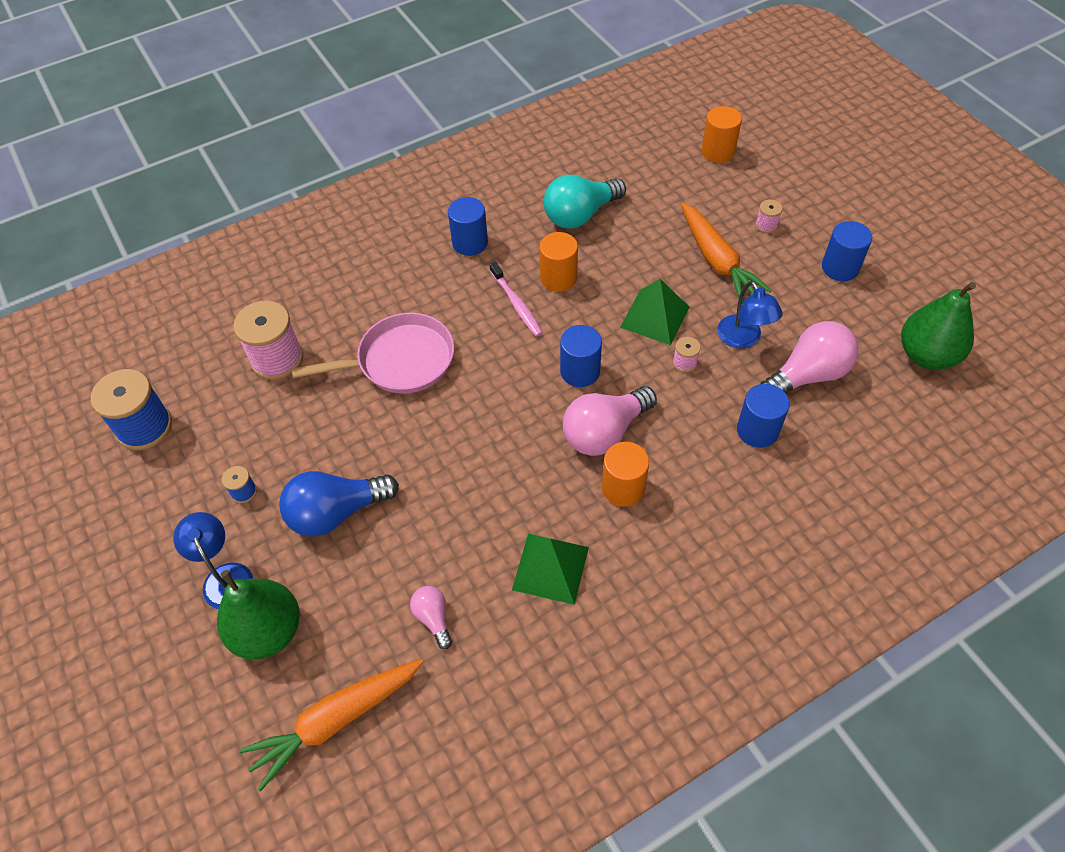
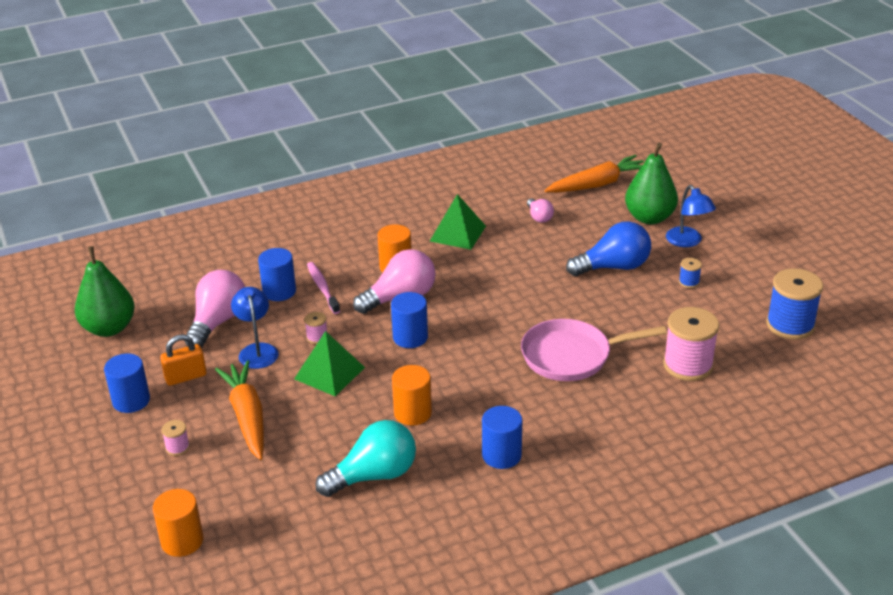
camera: 175 degrees left, 20 degrees down
pink toothbrush [489,261,543,337] -> pink toothbrush moved to [307,262,340,314]
pink light bulb [760,321,859,394] -> pink light bulb turned 135 degrees clockwise [184,270,245,348]
none -> orange padlock [160,334,207,386]

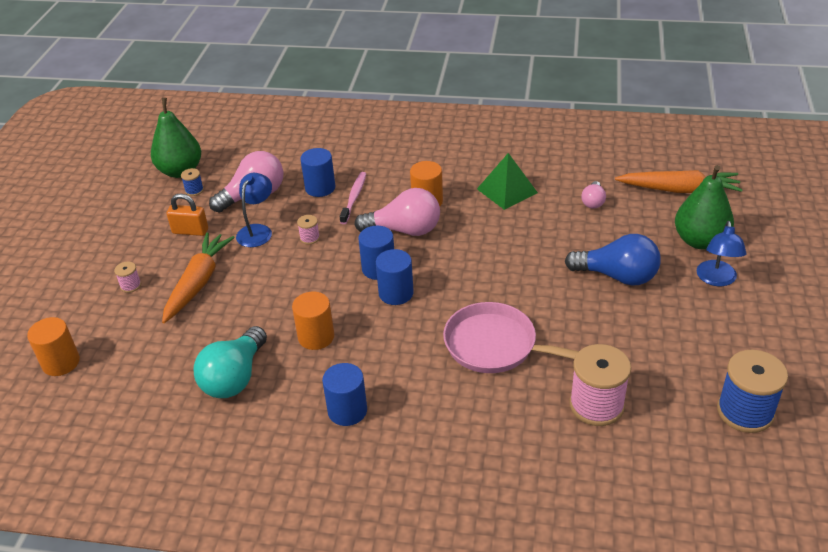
camera: 35 degrees right, 5 degrees up
blue cylinder [104,353,150,413] -> blue cylinder moved to [376,249,414,305]
green pyramid [294,331,365,396] -> none
turquoise light bulb [315,420,416,497] -> turquoise light bulb turned 105 degrees clockwise [194,326,267,398]
blue spool [679,258,702,288] -> blue spool moved to [181,168,204,196]

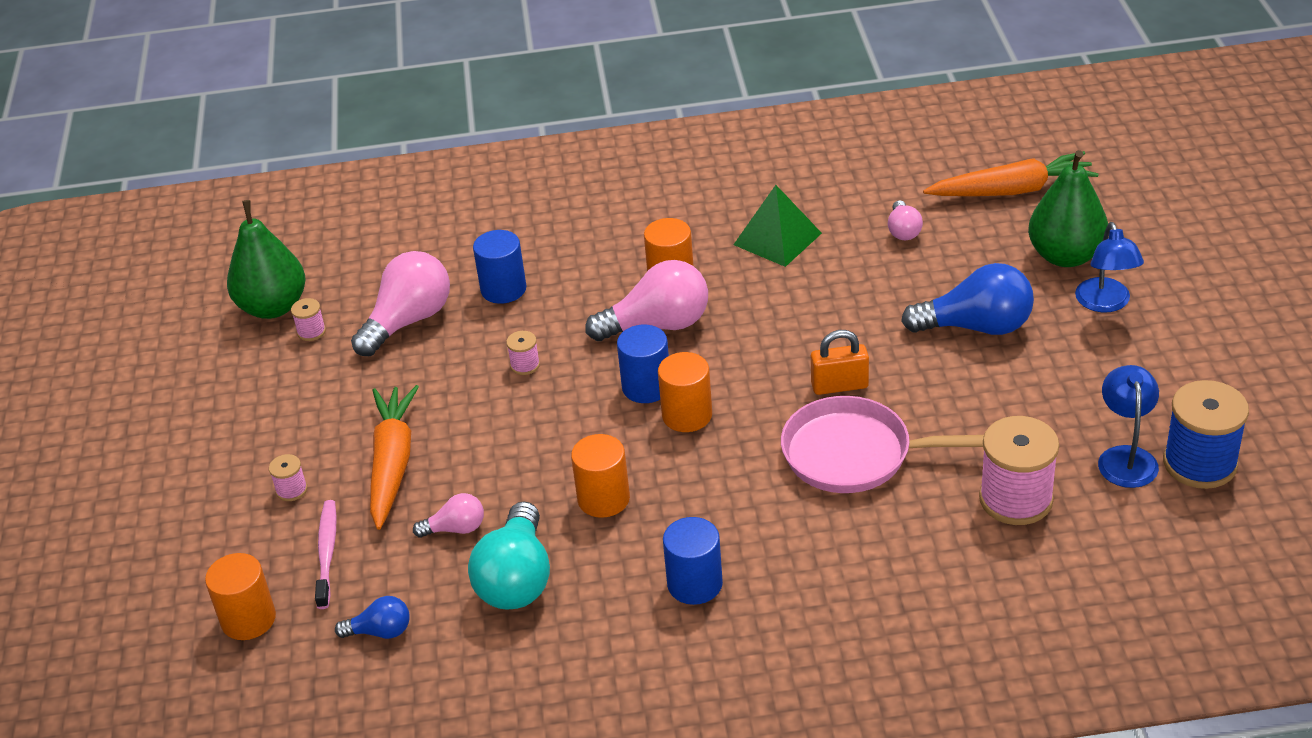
camera: 15 degrees left, 0 degrees up
orange padlock [166,193,208,236] -> orange padlock moved to [811,330,869,395]
blue spool [181,168,204,196] -> pink spool [291,298,326,341]
blue lamp [236,173,272,247] -> blue lamp moved to [1098,365,1159,488]
pink toothbrush [340,172,366,224] -> pink toothbrush moved to [315,500,337,609]
blue cylinder [376,249,414,305] -> orange cylinder [658,352,712,432]
none -> blue light bulb [335,596,409,639]
none -> pink light bulb [413,493,484,538]

